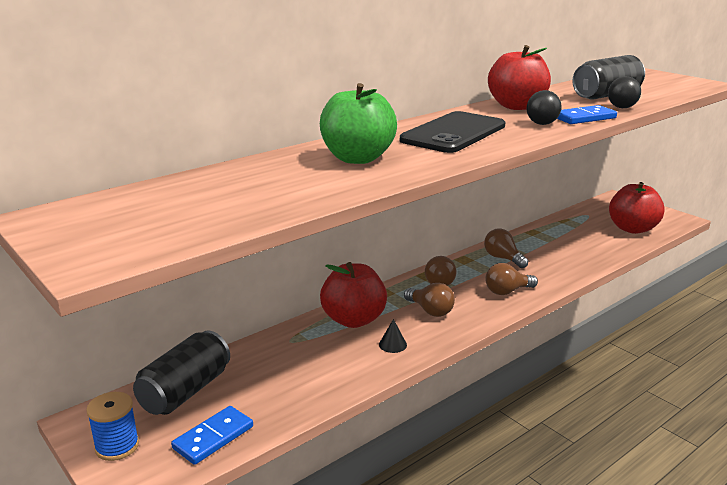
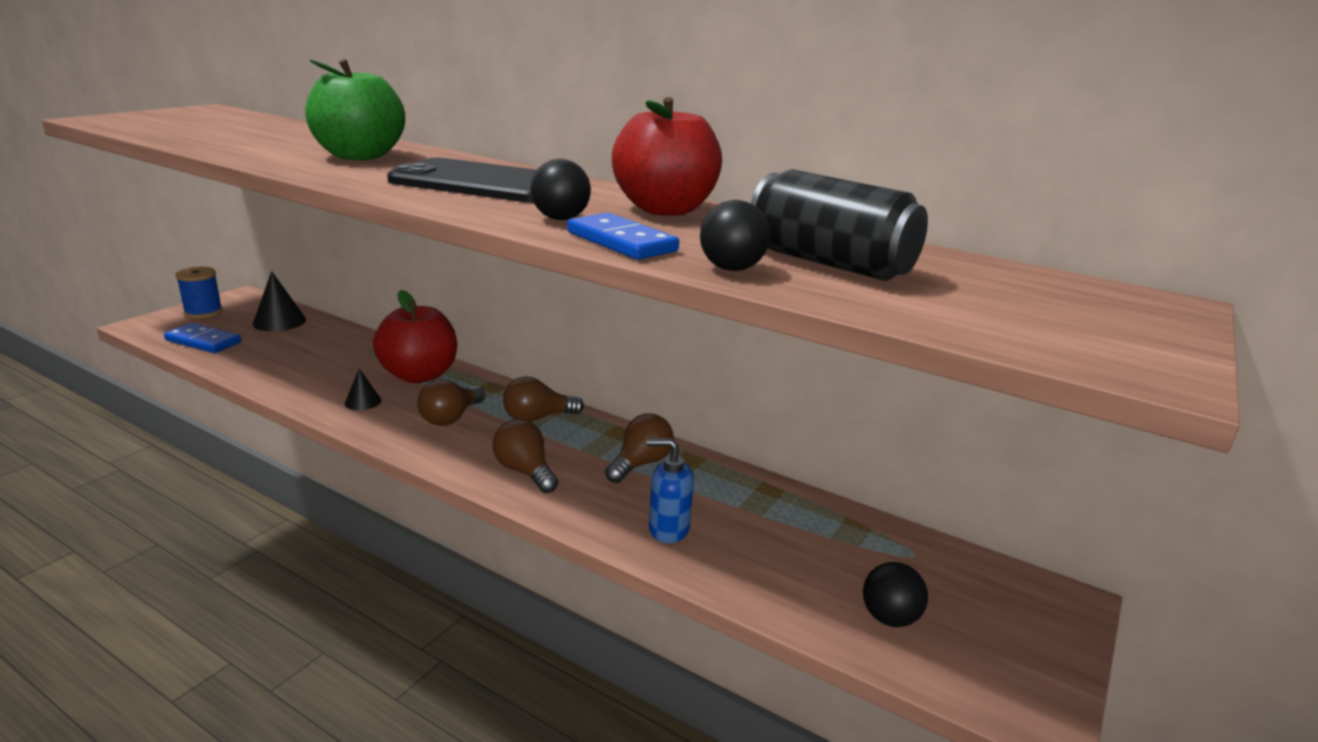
camera: 70 degrees right, 0 degrees up
black can [133,330,230,415] -> black cone [252,271,306,331]
red apple [609,182,665,234] -> black ball [863,562,928,627]
none -> blue soap dispenser [647,438,694,543]

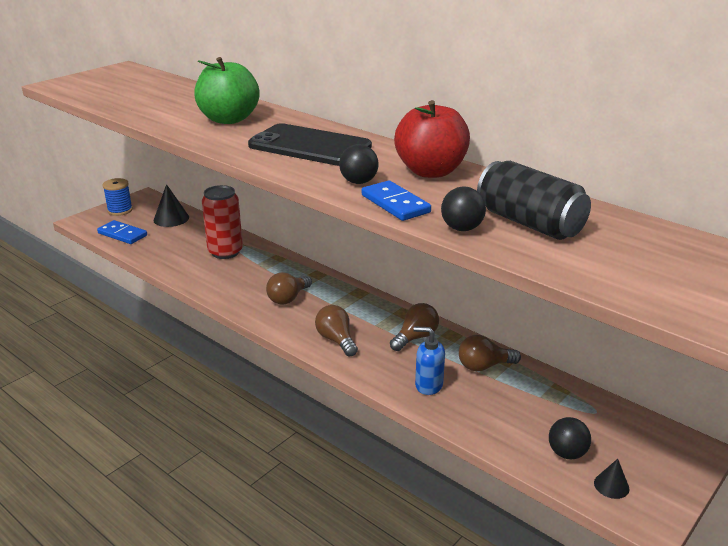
camera: 10 degrees right, 5 degrees up
black cone [345,368,381,410] -> black cone moved to [594,459,629,499]
red apple [373,290,457,383] -> none
brown light bulb [503,376,584,422] -> brown light bulb moved to [459,335,521,372]
none -> red can [202,185,243,259]

